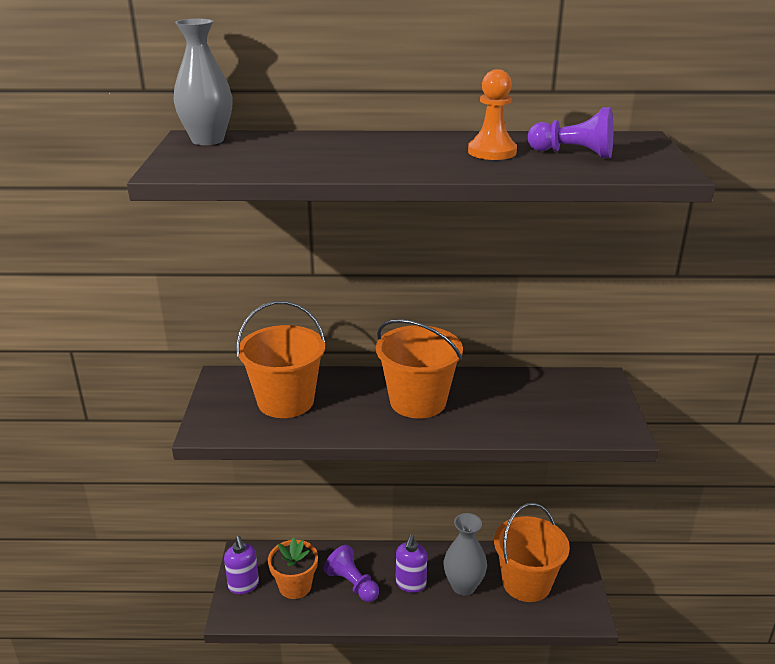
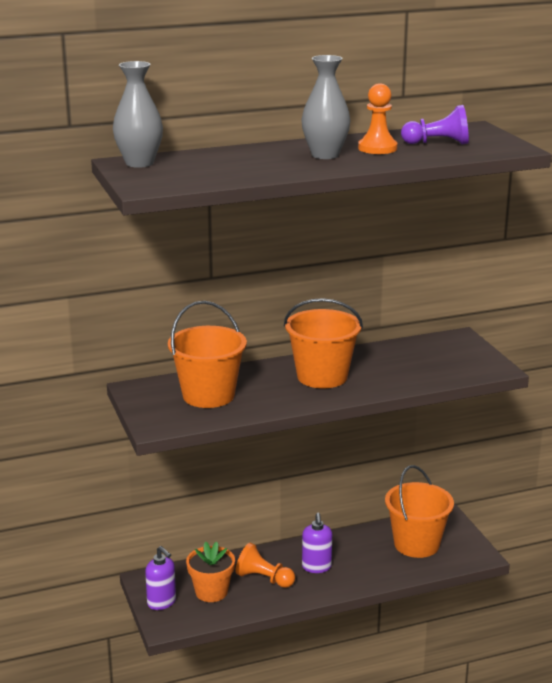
camera: 20 degrees left, 5 degrees down
purple pawn [324,545,379,602] -> orange pawn [235,543,295,588]
grey vase [444,513,487,596] -> grey vase moved to [301,55,351,159]

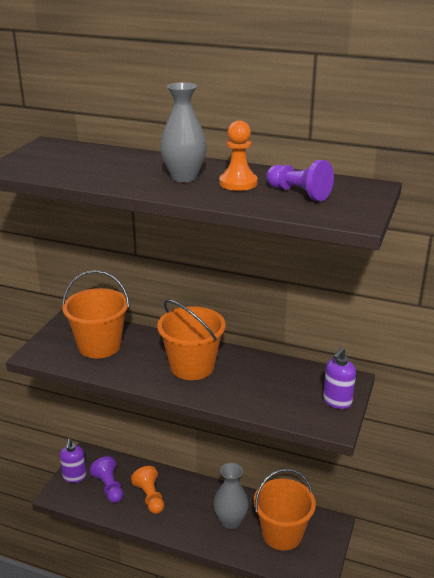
camera: 40 degrees right, 5 degrees up
grey vase [113,61,163,168] -> grey vase moved to [213,463,249,529]
orange flower pot [186,542,235,602] -> purple pawn [90,456,123,503]
purple soap dispenser [302,513,332,573] -> purple soap dispenser moved to [323,347,356,409]

